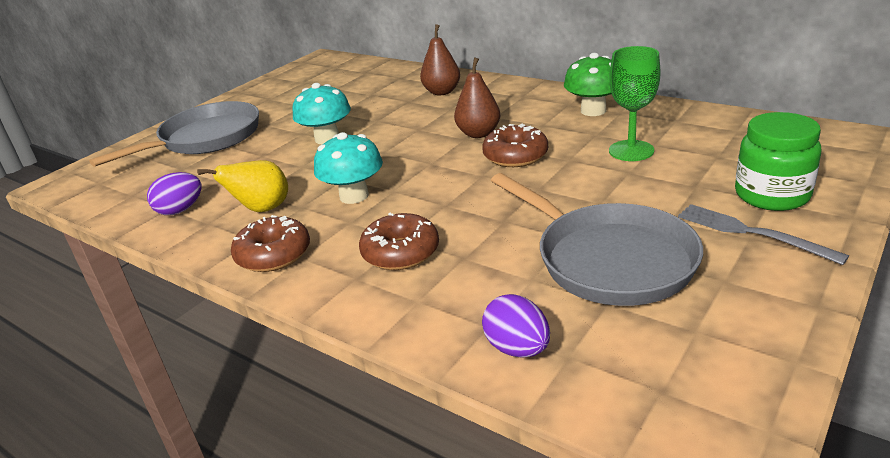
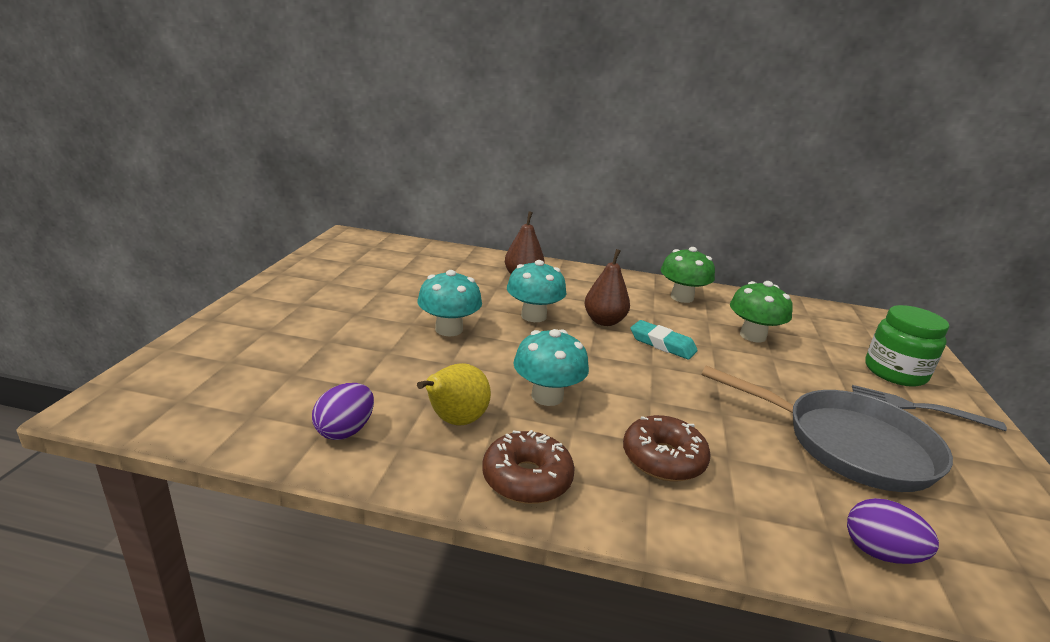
camera: 30 degrees left, 5 degrees down
grey pan [89,101,259,167] -> none
brown donut [482,124,548,167] -> turquoise eraser [630,320,698,360]
green goblet [609,46,661,161] -> green mushroom [730,281,793,342]
none -> turquoise mushroom [507,260,566,322]

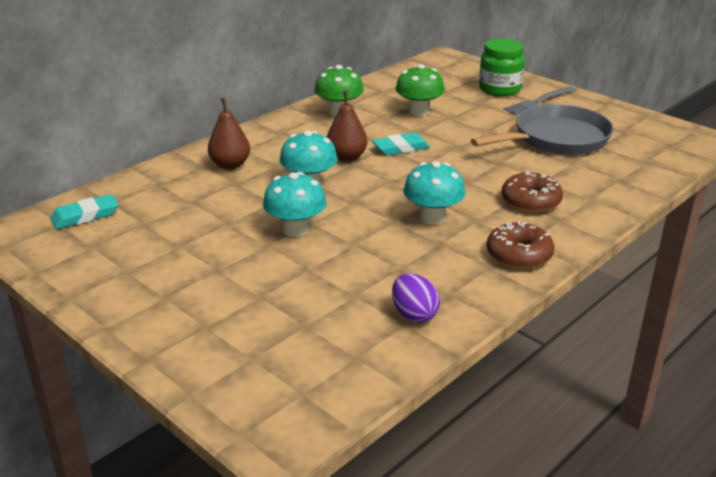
camera: 55 degrees left, 5 degrees up
yellow pear [417,363,491,426] -> none
purple egg [847,498,939,564] -> none
none -> turquoise eraser [50,194,118,229]

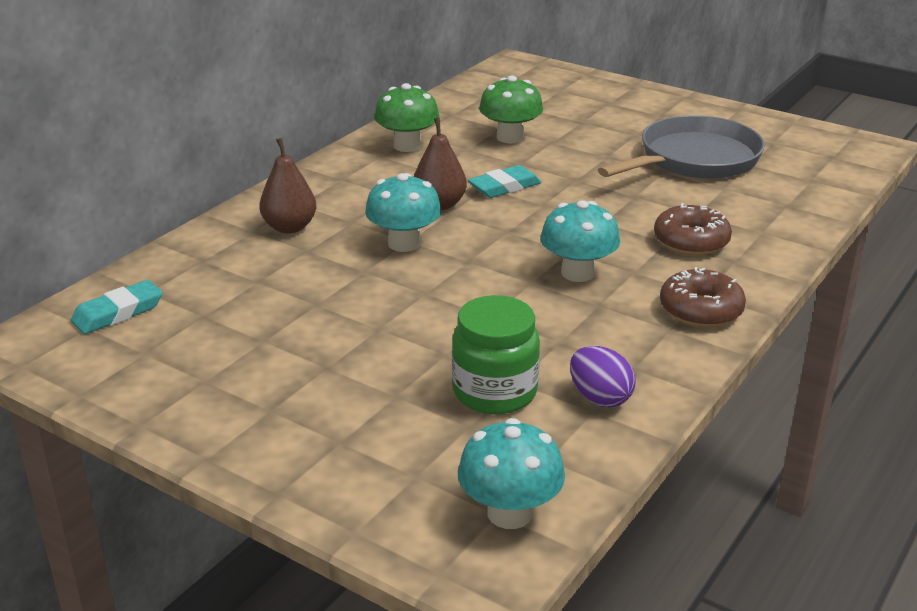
camera: 10 degrees left, 0 degrees up
turquoise mushroom [263,172,326,237] -> turquoise mushroom moved to [458,418,565,529]
green jar [479,39,525,96] -> green jar moved to [452,295,540,414]
grey fork [503,87,576,115] -> none

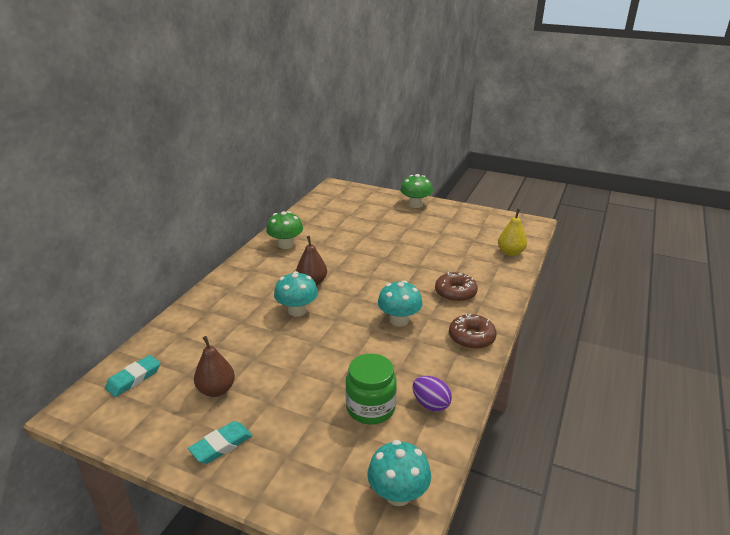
camera: 10 degrees left, 0 degrees up
brown pear [259,138,316,233] -> brown pear moved to [194,336,235,397]
turquoise eraser [468,165,541,198] -> turquoise eraser moved to [188,421,253,464]
green mushroom [479,76,543,143] -> green mushroom moved to [400,174,433,208]
grey pan [598,115,765,179] -> none
none -> yellow pear [498,209,527,256]

